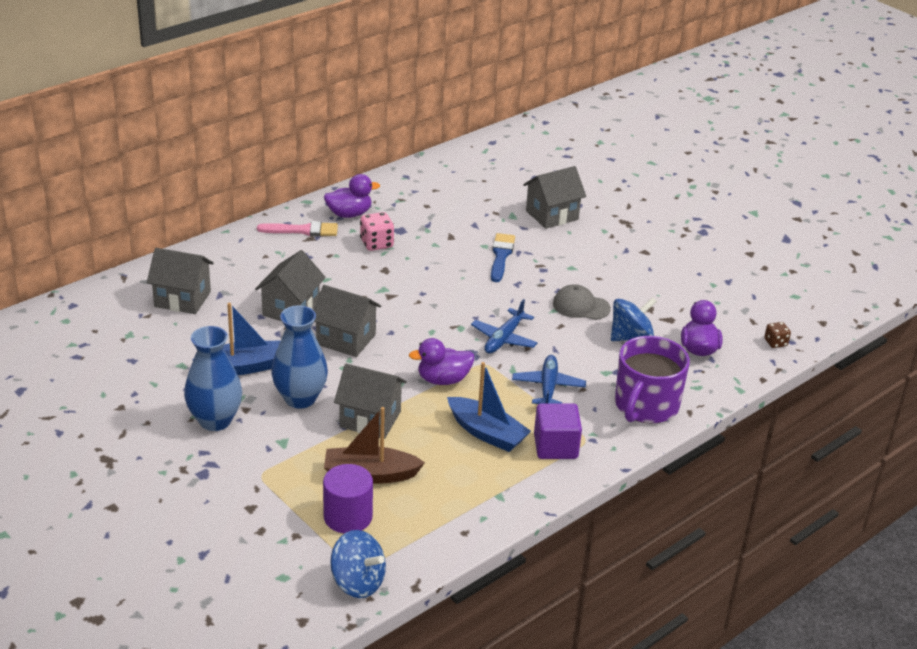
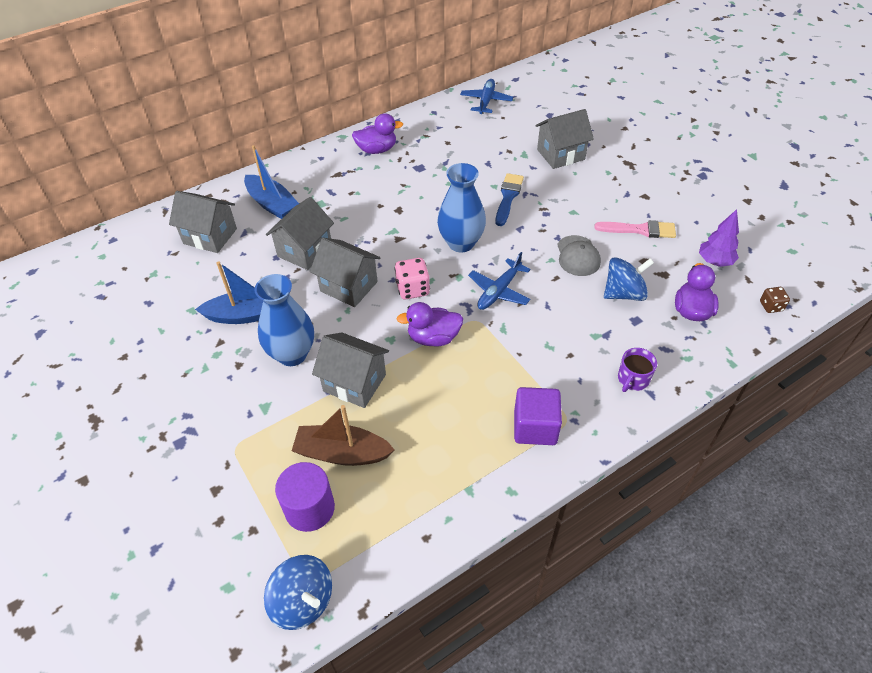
camera: 10 degrees right, 15 degrees up
blue vase [184,326,242,431] -> blue vase moved to [437,163,486,252]
pink brush [257,221,338,236] -> pink brush moved to [594,220,676,238]
pink dice [360,212,394,251] -> pink dice moved to [394,258,430,299]
blue boat [447,362,531,452] -> blue boat moved to [244,145,299,219]
blue plane [512,355,586,404] -> blue plane moved to [460,79,513,114]
grey cap [553,284,611,320] -> grey cap turned 120 degrees counterclockwise [557,235,601,276]
purple mug [615,336,690,424] -> purple mug [618,348,657,392], size x0.48
none -> purple tree [699,209,739,267]

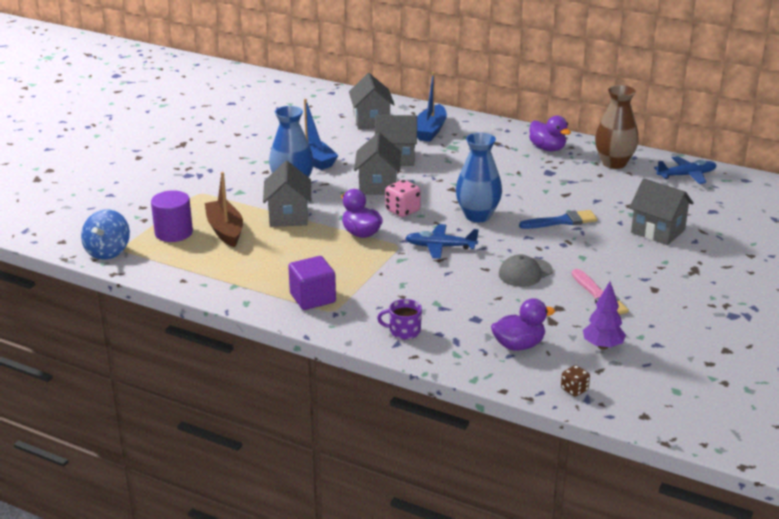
camera: 60 degrees right, 20 degrees down
blue spinning top [604,257,654,301] -> none
none -> brown vase [595,85,639,169]

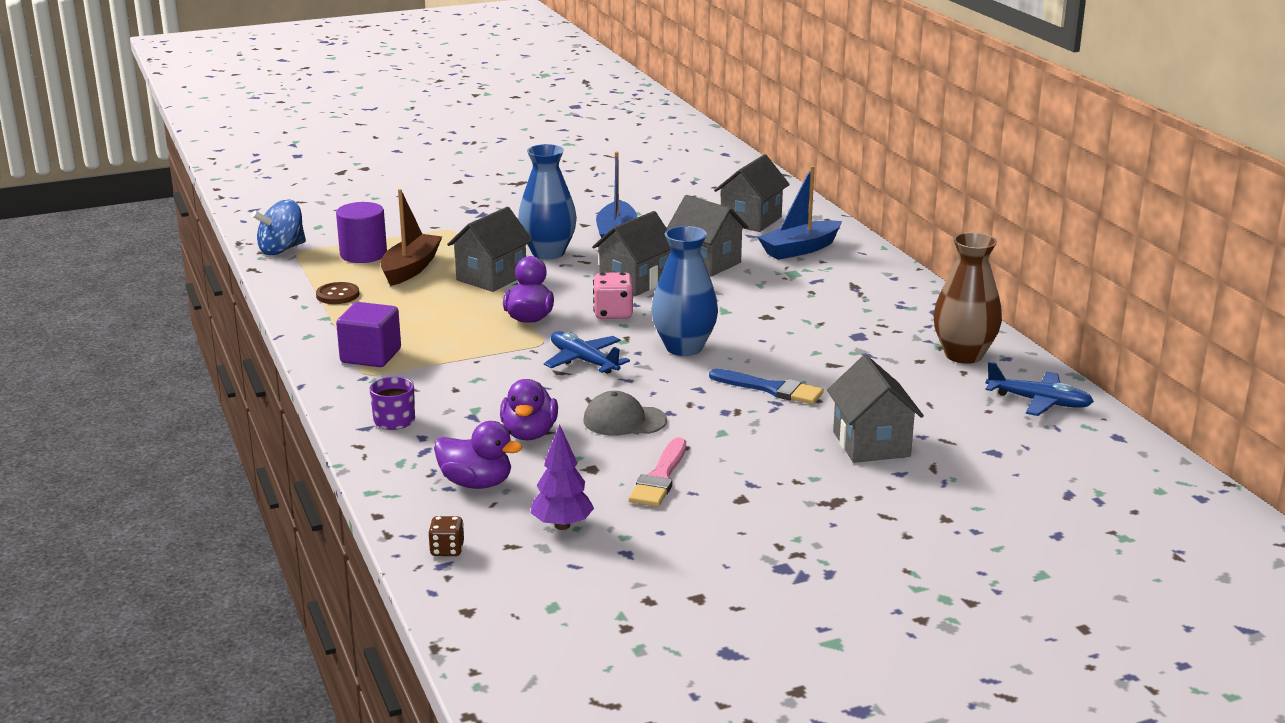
camera: 40 degrees right, 5 degrees down
purple duck [529,116,571,151] -> purple duck moved to [500,379,558,440]
none -> brown button [316,282,359,304]

